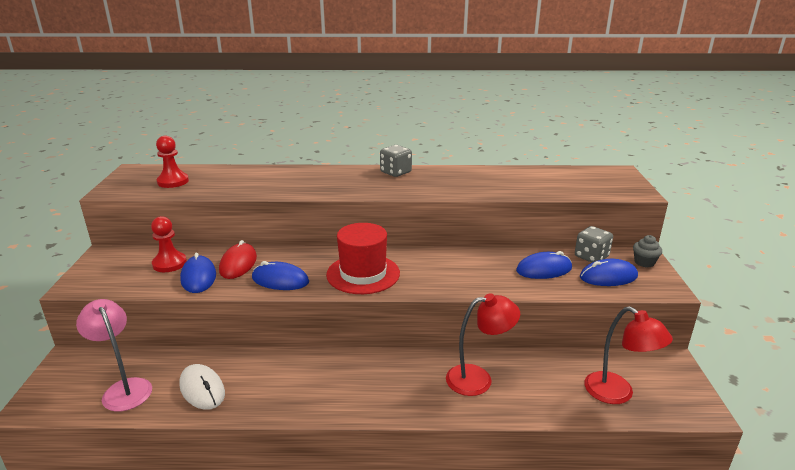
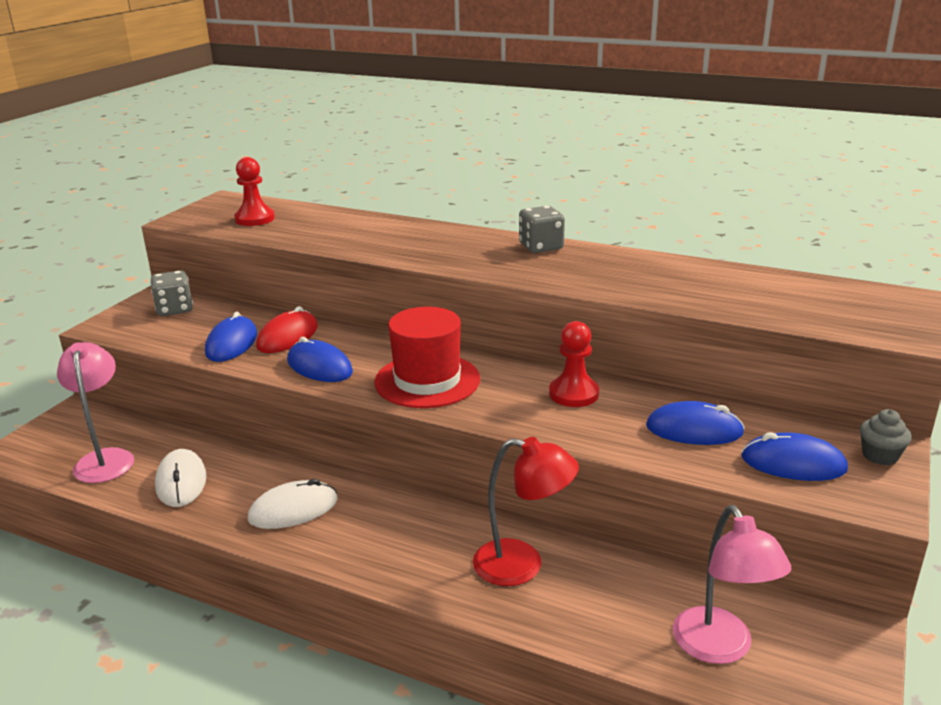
camera: 25 degrees right, 0 degrees up
red pawn [151,216,187,272] -> red pawn moved to [549,321,599,407]
grey dice [575,226,613,262] -> grey dice moved to [150,270,193,316]
red lamp [584,307,673,404] -> pink lamp [673,505,791,664]
none -> white mouse [248,479,338,529]

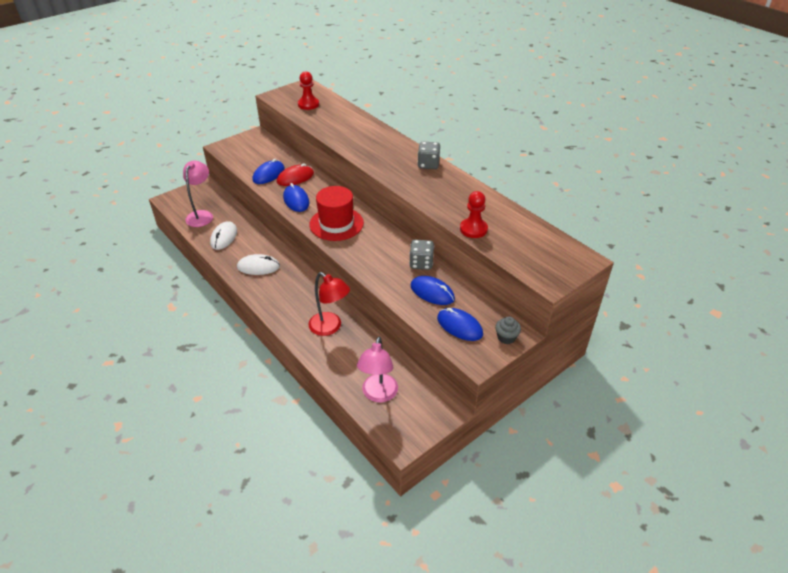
camera: 25 degrees right, 15 degrees up
grey dice [150,270,193,316] -> grey dice moved to [409,240,434,270]
red pawn [549,321,599,407] -> red pawn moved to [460,191,488,238]

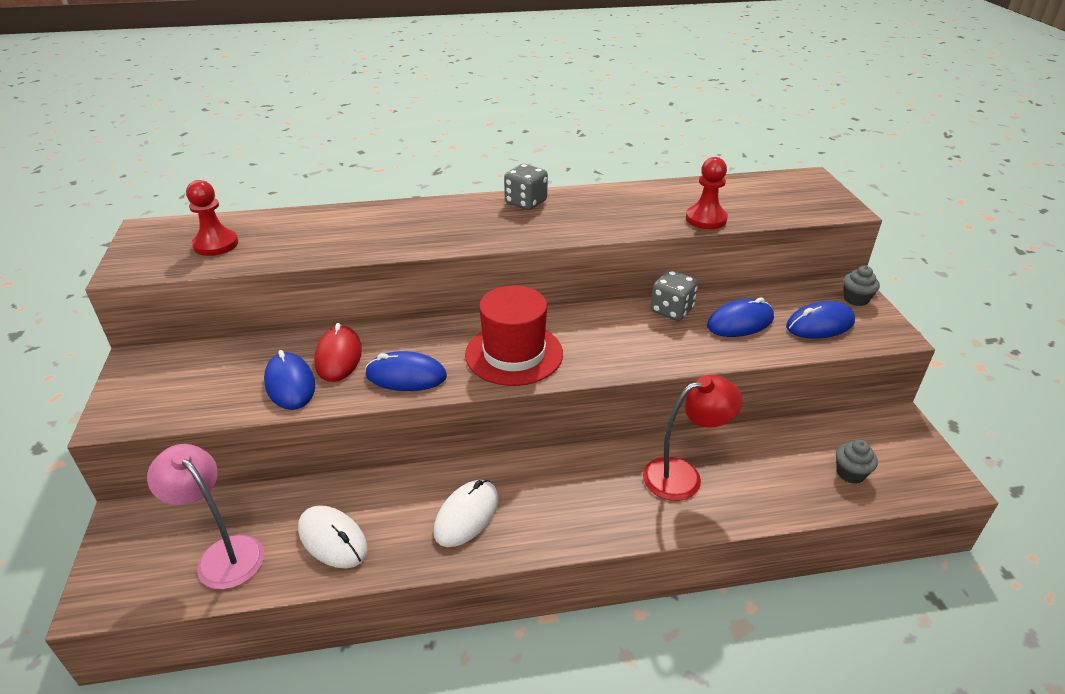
camera: 60 degrees left, 5 degrees down
pink lamp [357,336,398,402] -> grey cupcake [836,440,878,484]

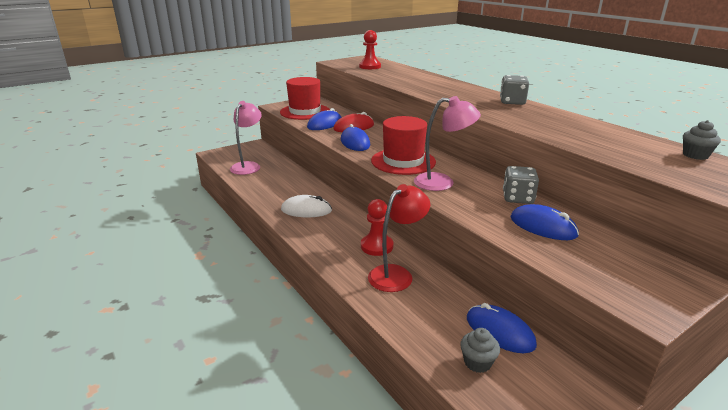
camera: 65 degrees right, 10 degrees down
white mouse [298,505,368,568] -> none
red lamp [643,375,742,501] -> red lamp turned 90 degrees counterclockwise [368,184,430,292]
red pawn [686,157,728,229] -> red pawn moved to [361,199,394,256]
blue mouse [786,301,855,339] -> blue mouse moved to [467,303,537,353]
grey cupcake [843,266,880,306] -> grey cupcake moved to [683,120,721,160]
none -> red hat [280,77,330,120]
none -> pink lamp [414,96,481,191]

